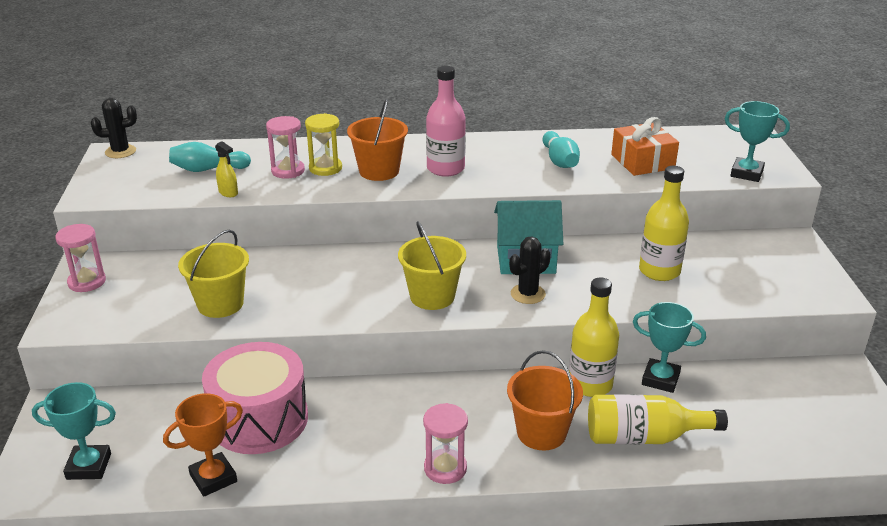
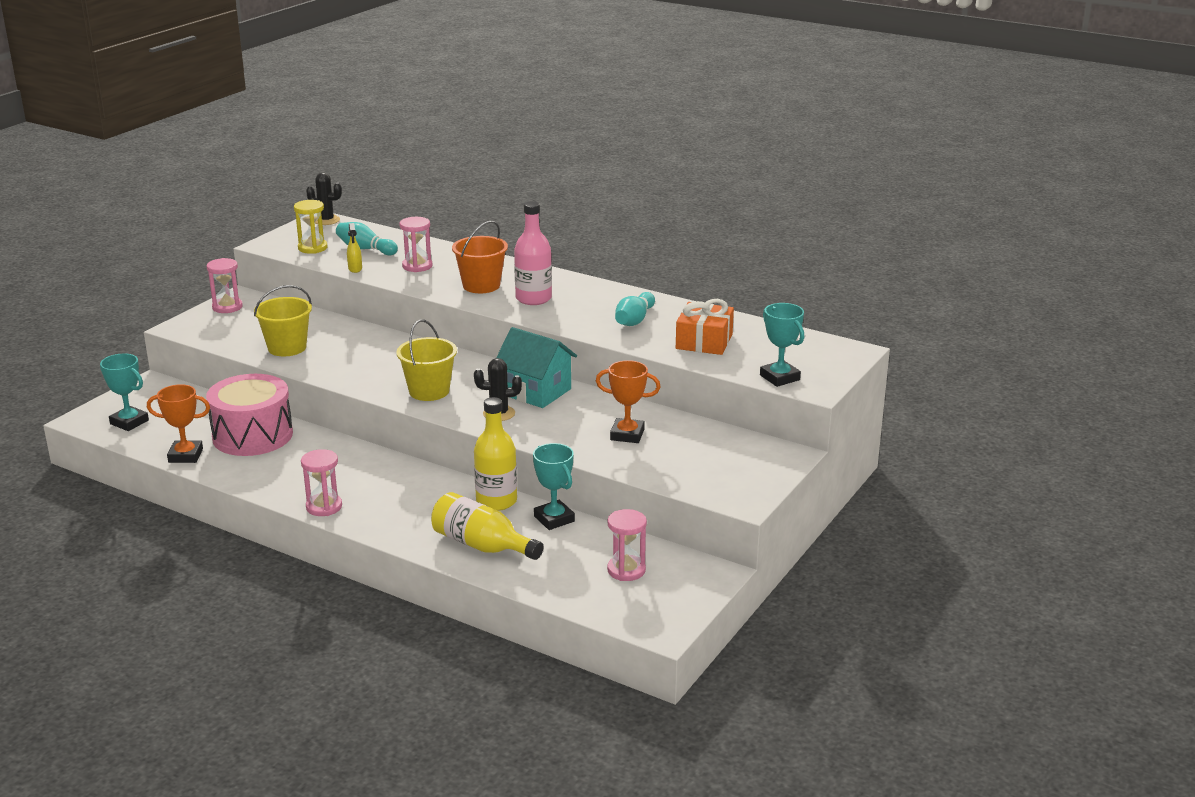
camera: 35 degrees right, 5 degrees down
yellow hourglass [305,113,342,176] -> yellow hourglass moved to [294,200,328,254]
orange bucket [507,350,583,450] -> none
yellow bottle [639,166,689,281] -> orange trophy [596,360,661,443]
none -> pink hourglass [607,509,647,581]

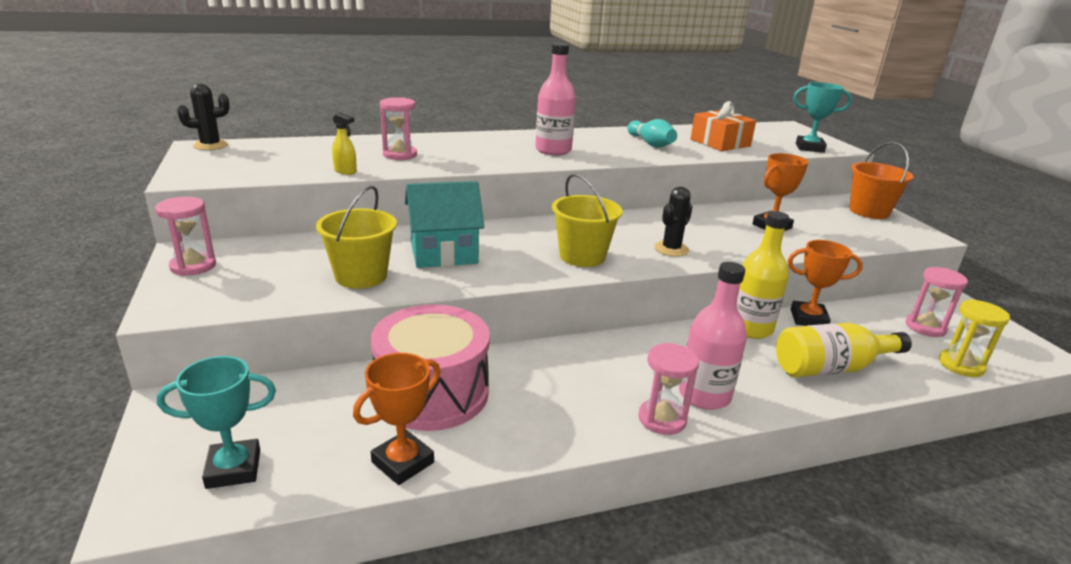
camera: 50 degrees left, 0 degrees up
yellow hourglass [294,200,328,254] -> yellow hourglass moved to [939,299,1010,377]
turquoise bowling pin [336,222,398,255] -> none
orange bucket [452,221,508,293] -> orange bucket moved to [849,142,913,219]
turquoise house [496,327,577,408] -> turquoise house moved to [405,181,484,268]
turquoise trophy [533,443,575,530] -> orange trophy [787,240,863,326]
none -> pink bottle [679,262,747,410]

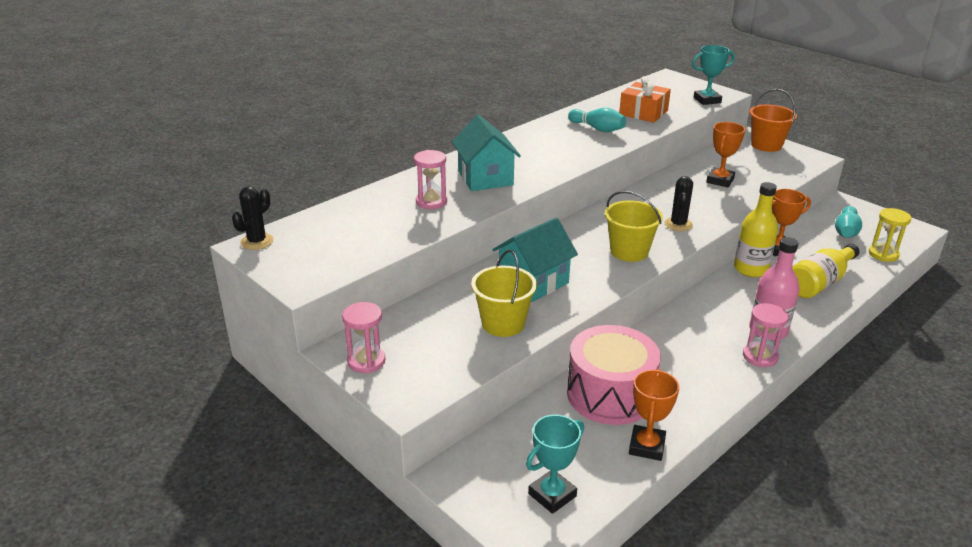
camera: 25 degrees left, 5 degrees up
yellow spray bottle [332,112,357,175] -> none
pink bottle [535,43,576,155] -> none
pink hourglass [906,267,968,337] -> turquoise bowling pin [835,206,862,238]
none -> turquoise house [452,115,521,191]

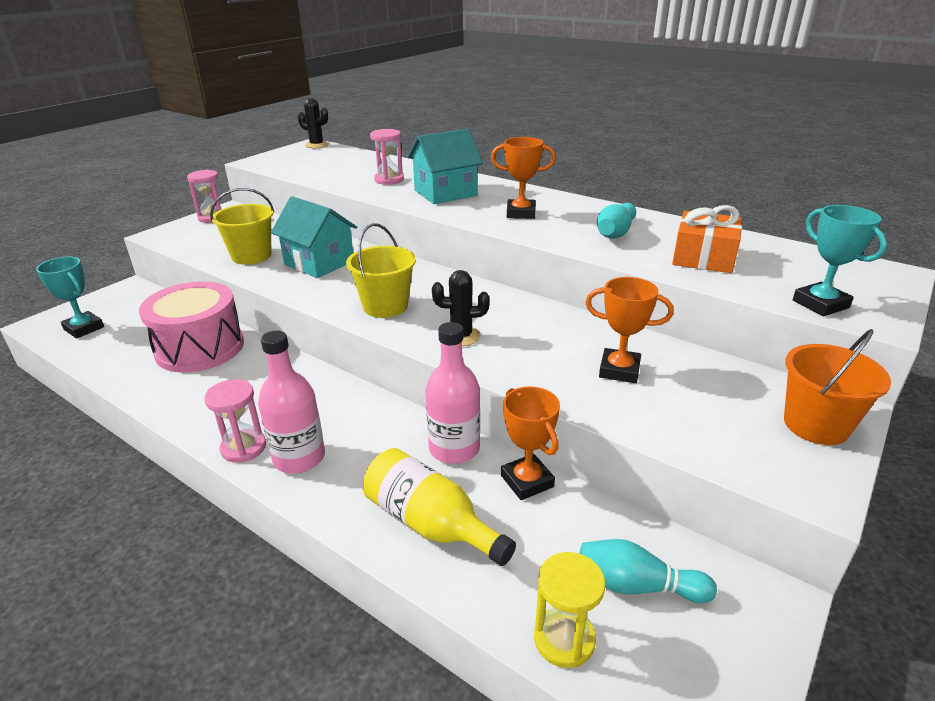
camera: 80 degrees right, 0 degrees up
orange trophy [629,369,679,461] -> orange trophy moved to [491,137,556,219]
yellow bottle [734,182,778,277] -> pink bottle [425,322,480,464]

